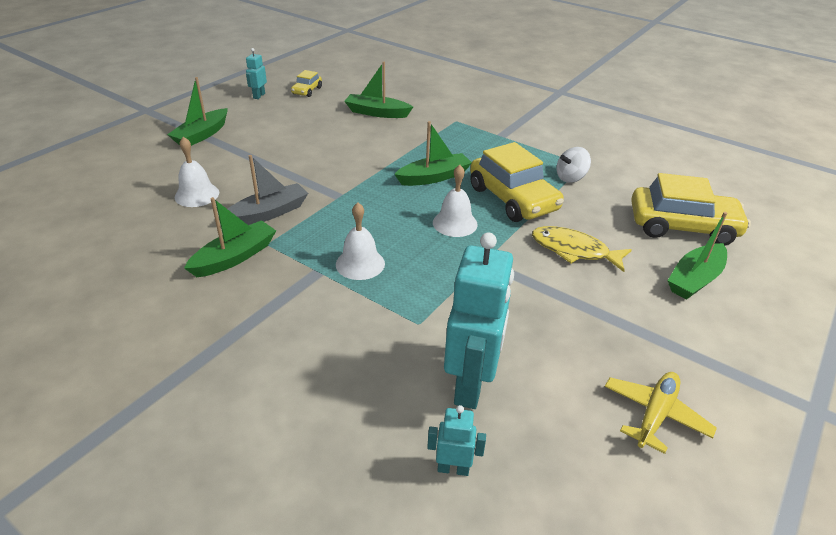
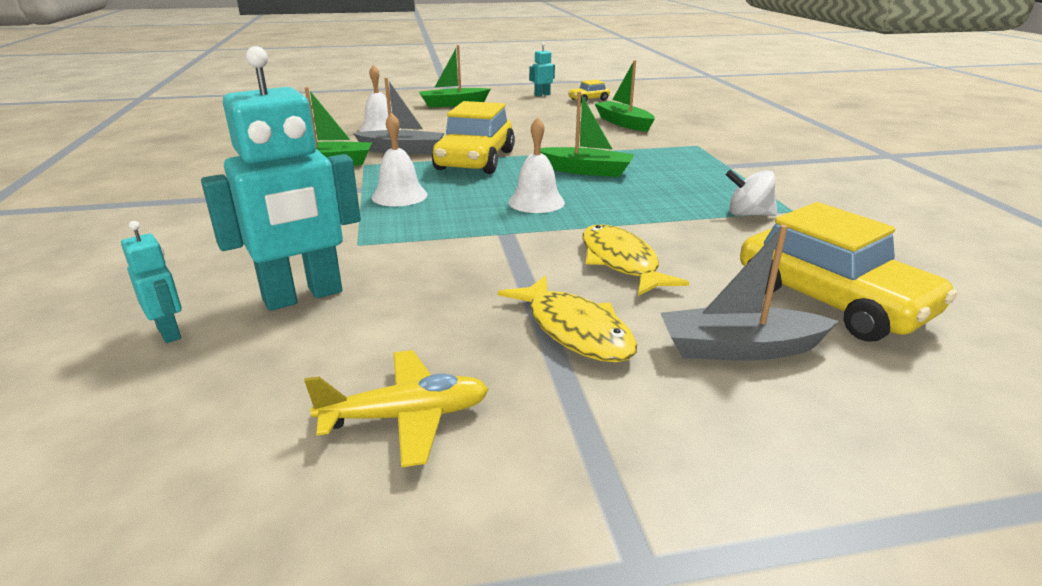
camera: 45 degrees right, 10 degrees down
yellow car [470,142,564,222] -> yellow car moved to [432,101,515,174]
green boat [667,212,727,299] -> grey boat [661,225,839,361]
none -> yellow fish [498,275,637,363]

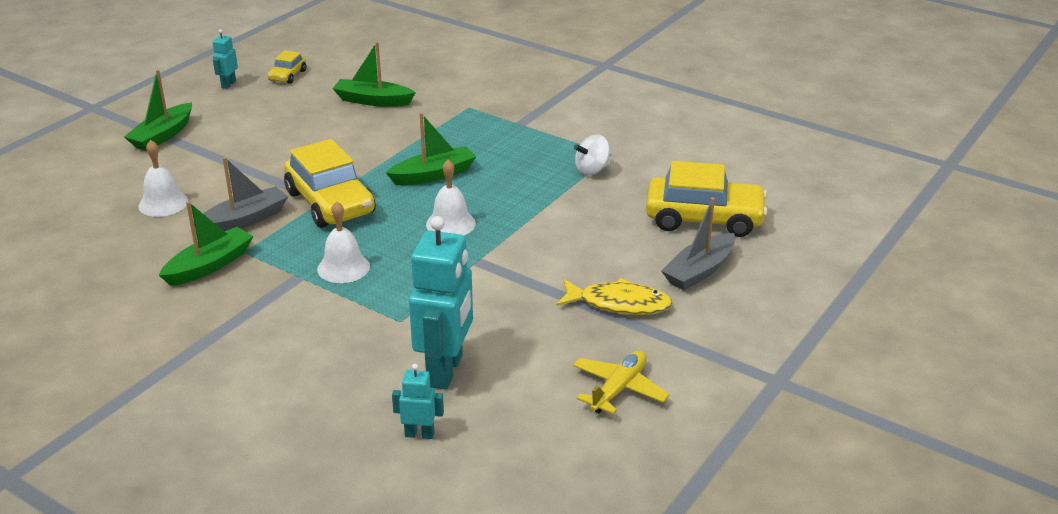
camera: 45 degrees left, 5 degrees up
yellow fish [582,225,689,296] -> none

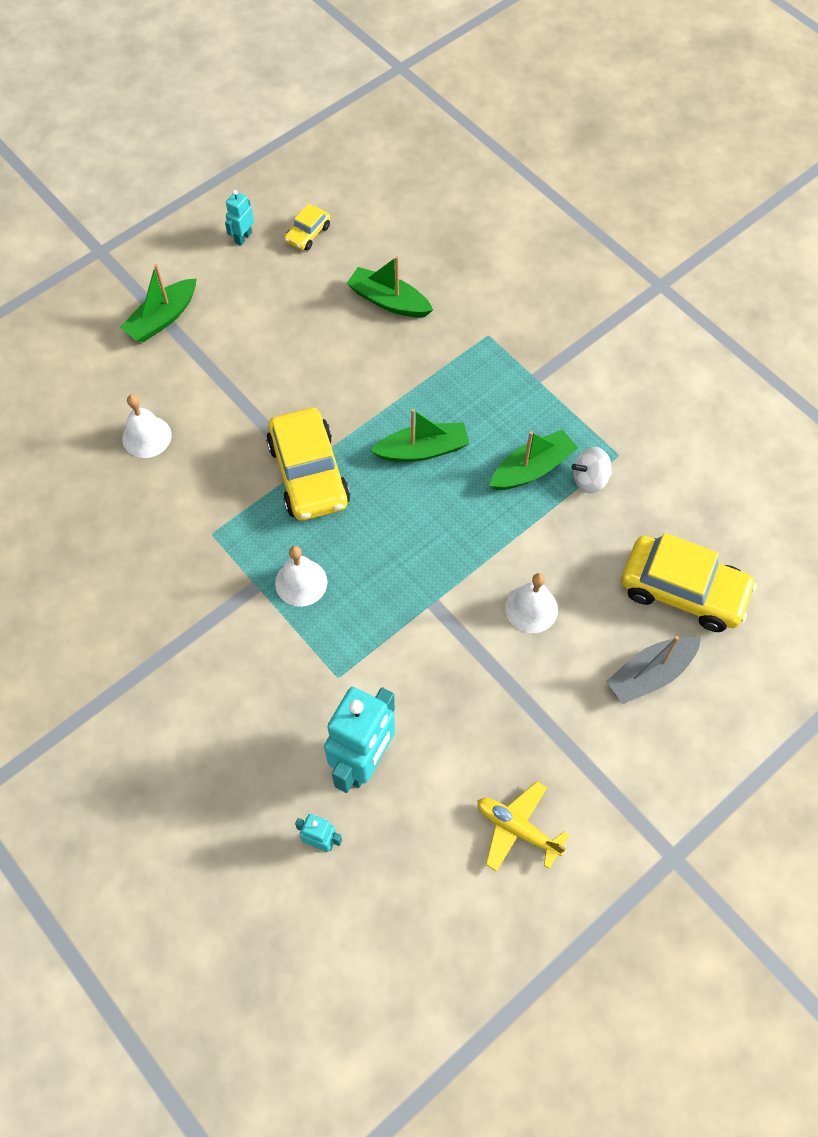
camera: 15 degrees right, 30 degrees up
green boat [159,201,254,286] -> green boat moved to [490,430,578,490]
grey boat [194,157,288,231] -> none
white bell [426,159,476,235] -> white bell moved to [505,573,558,633]
yellow fish [557,278,672,315] -> none
yellow plane [573,350,669,414] -> yellow plane turned 105 degrees counterclockwise [477,781,569,872]

